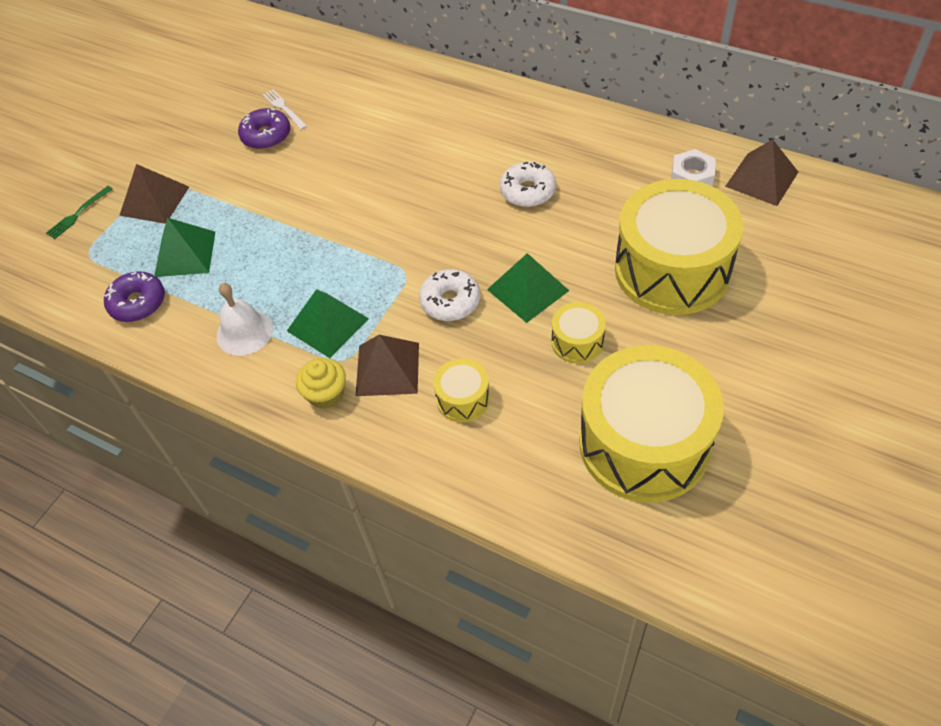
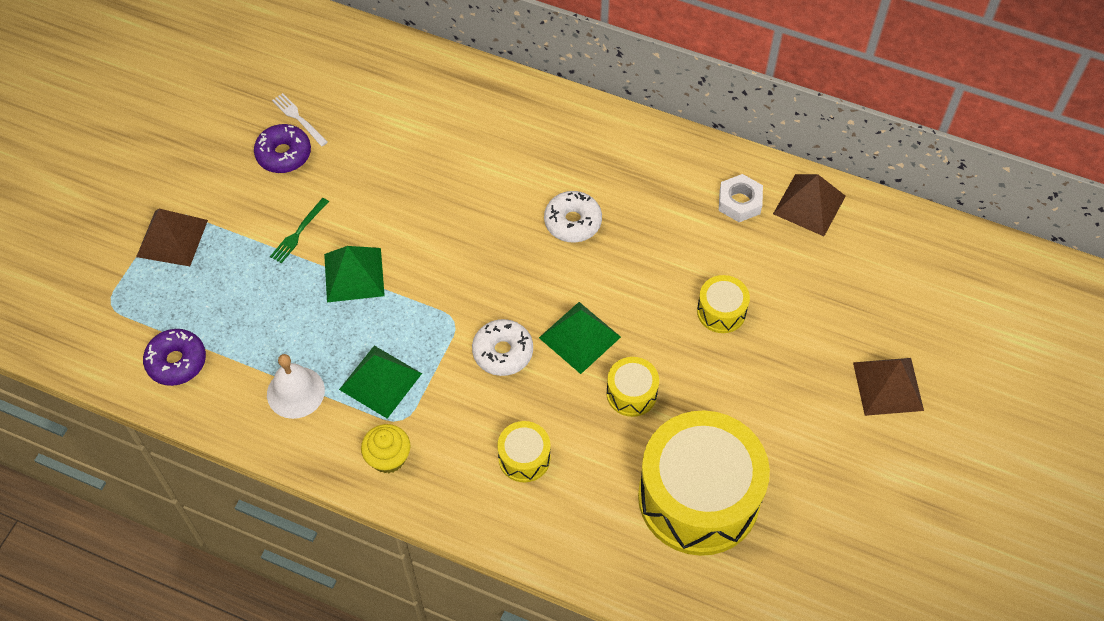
camera: 10 degrees left, 5 degrees up
green fork [46,186,113,239] -> green fork moved to [270,198,329,263]
green pyramid [154,218,215,277] -> green pyramid moved to [324,246,385,302]
brown pyramid [356,335,419,396] -> brown pyramid moved to [853,358,924,416]
yellow drum [615,179,743,315] -> yellow drum [697,275,750,333], size x0.44

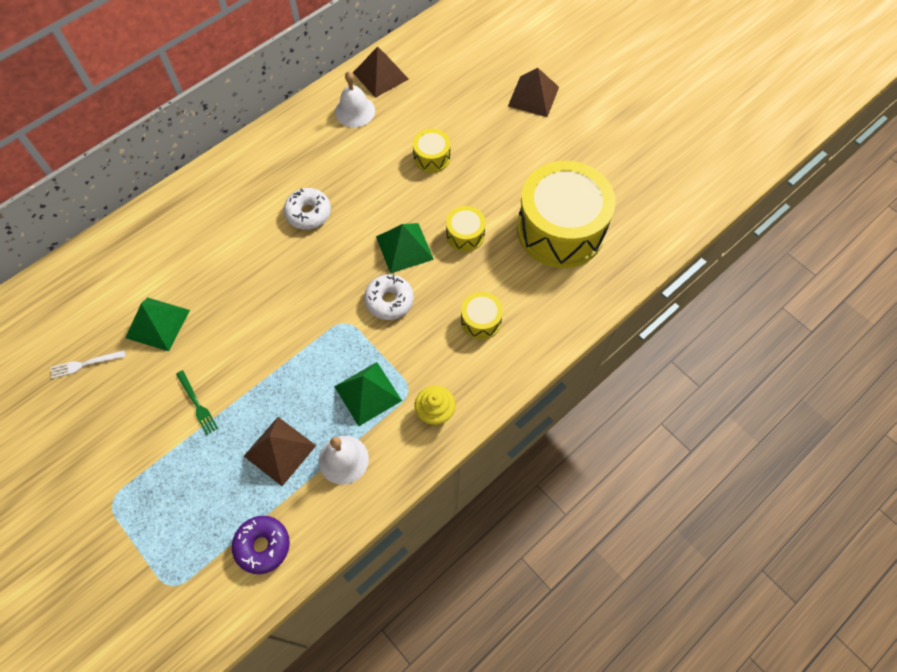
camera: 65 degrees left, 5 degrees up
brown pyramid [136,209,208,266] -> brown pyramid moved to [244,417,316,486]
purple donut [254,124,311,173] -> none
green pyramid [324,246,385,302] -> green pyramid moved to [125,297,190,351]
white nut [719,174,763,222] -> white bell [335,71,375,127]

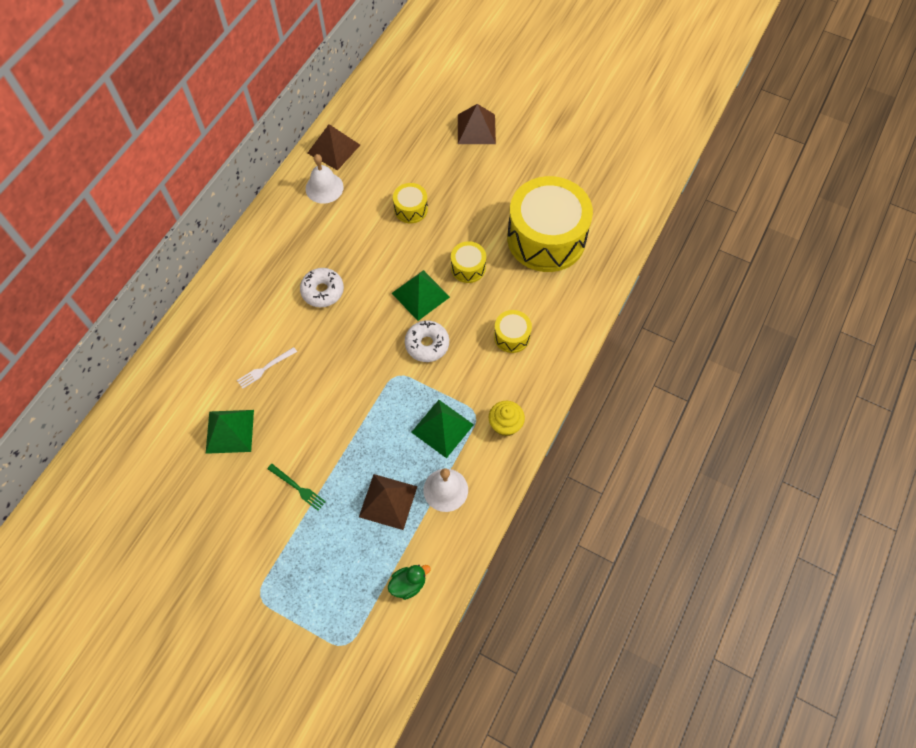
camera: 20 degrees left, 0 degrees up
white fork [51,350,126,379] -> white fork moved to [237,347,297,389]
purple donut [232,516,290,574] -> green duck [388,565,431,600]

